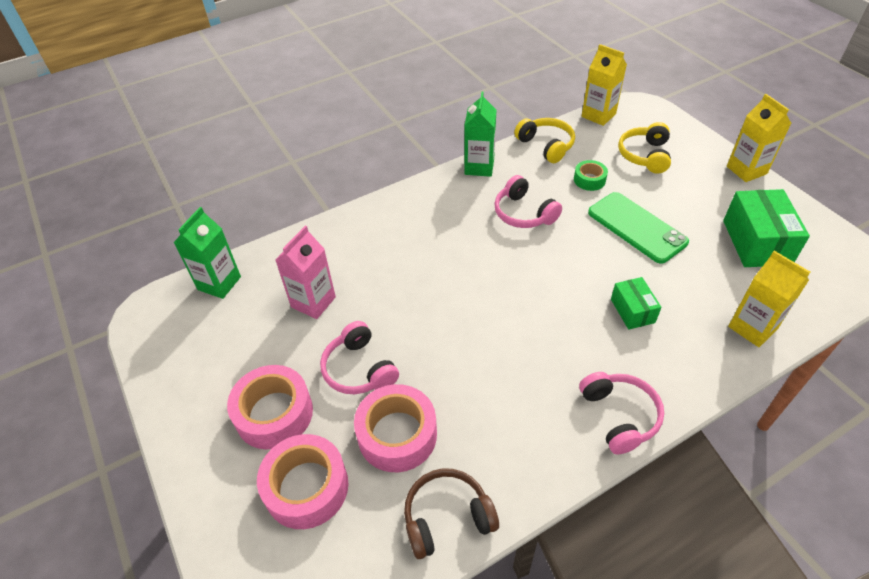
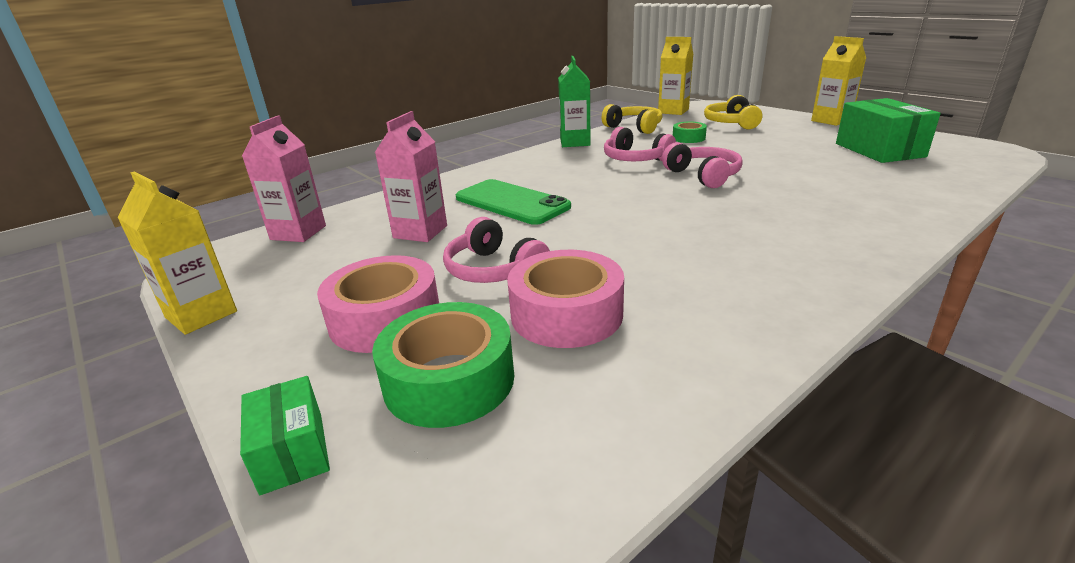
camera: 10 degrees left, 20 degrees down
green carton [173,207,241,299] -> pink carton [242,115,326,242]
pink tape [257,434,348,529] -> green tape [372,302,514,428]
brown headphones [404,468,499,559] -> none
pink headphones [579,372,664,454] -> pink headphones moved to [662,142,743,188]
green phone [588,192,689,264] -> green phone moved to [456,179,571,225]
green box [611,277,662,330] -> green box moved to [240,376,330,495]
yellow carton [728,251,810,347] -> yellow carton moved to [117,171,237,335]

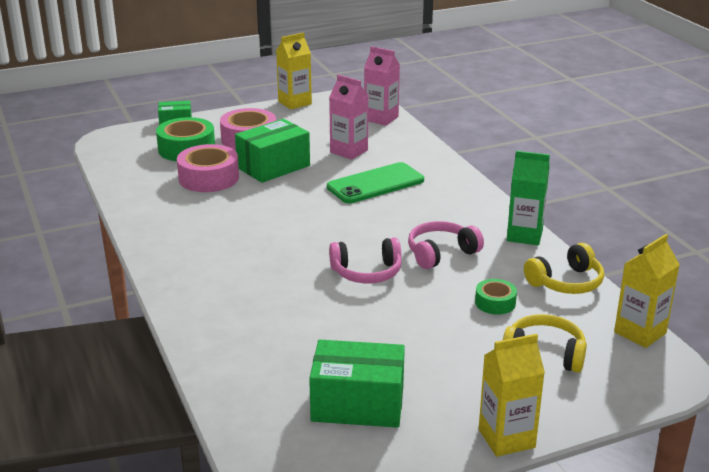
camera: 105 degrees right, 0 degrees up
pink headphones [443,217,550,283] -> green box [235,119,310,183]

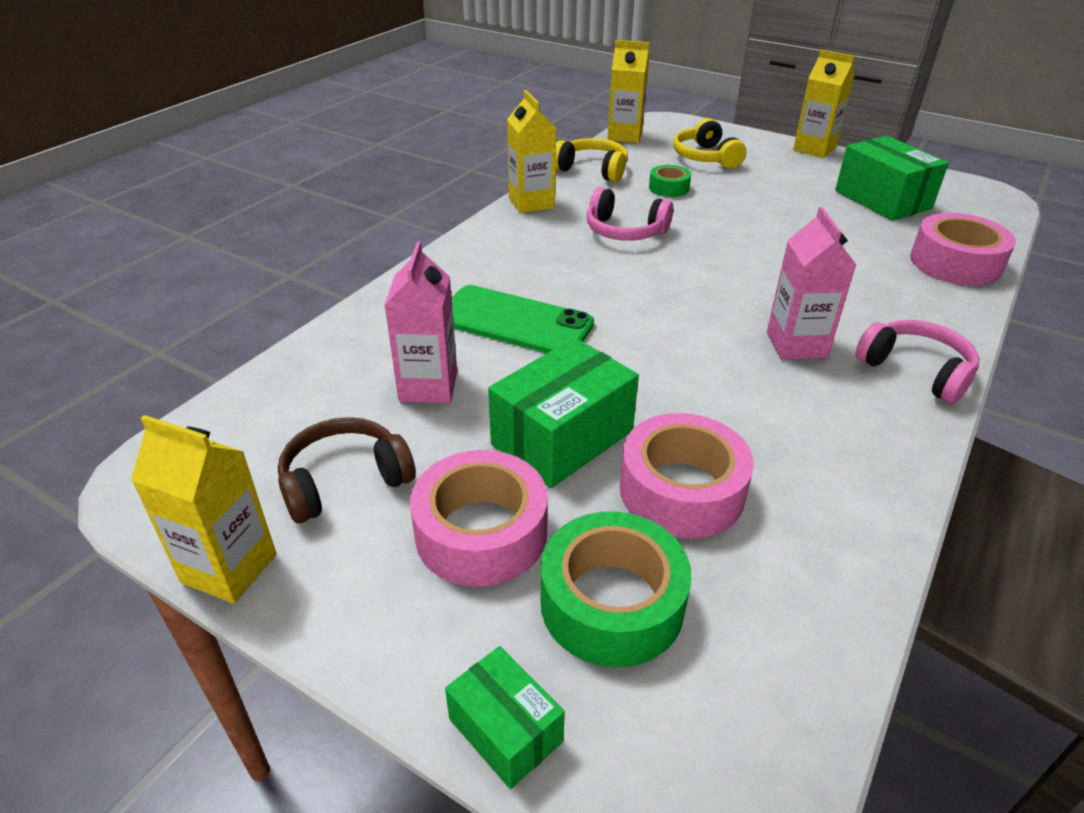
camera: 125 degrees left, 10 degrees up
green box [235,119,310,183] -> green box turned 60 degrees counterclockwise [488,338,639,488]
pink headphones [329,238,401,283] -> pink headphones moved to [855,320,979,404]
pink carton [364,46,400,126] -> pink carton moved to [767,207,856,359]
green carton [507,151,550,245] -> yellow carton [507,90,556,213]
none -> brown headphones [278,417,416,523]
none -> pink tape [910,213,1016,286]

